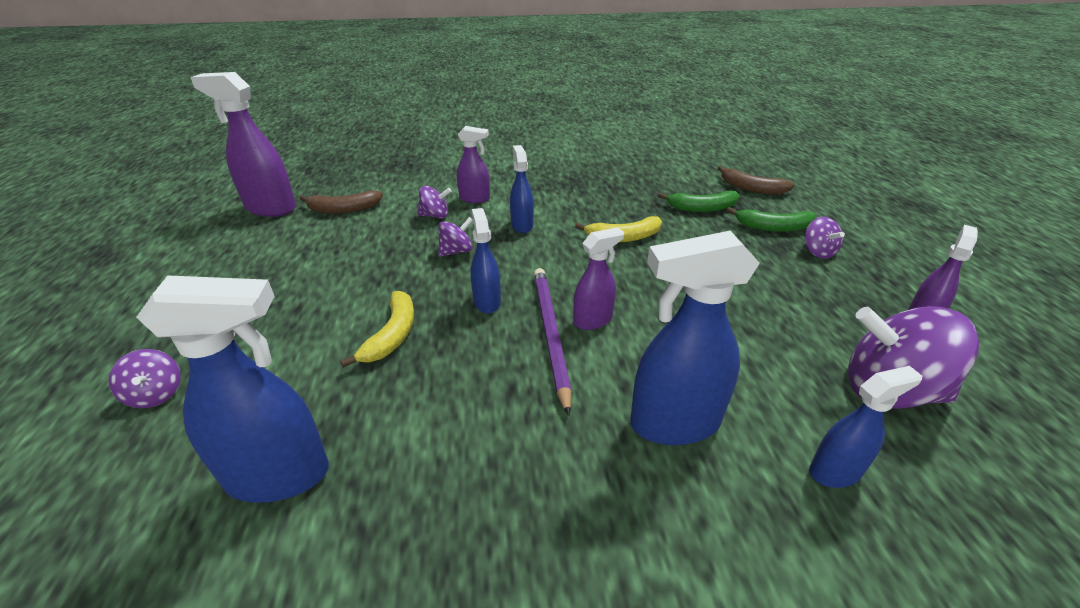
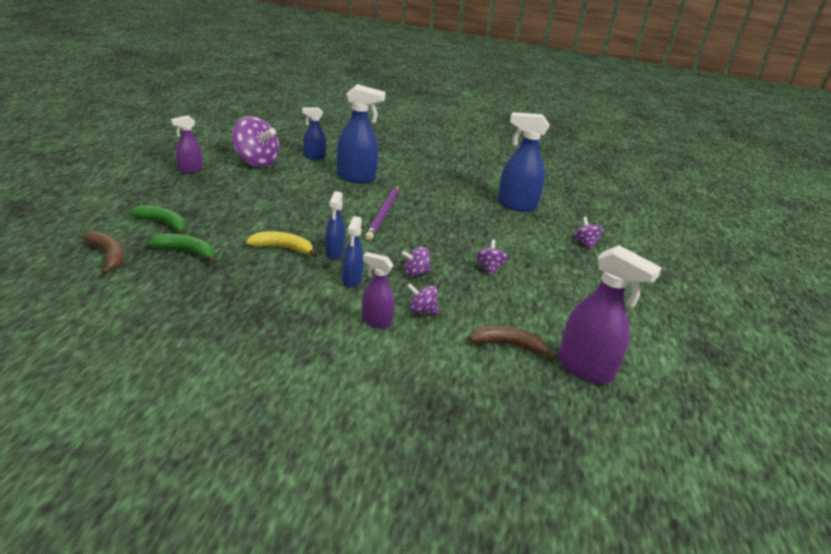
camera: 165 degrees left, 5 degrees down
yellow banana [340,291,414,368] -> none
blue spray bottle [471,208,501,314] -> blue spray bottle moved to [325,191,345,259]
purple spray bottle [573,227,624,330] -> none
purple spinning top [805,217,845,259] -> purple spinning top moved to [476,239,508,276]

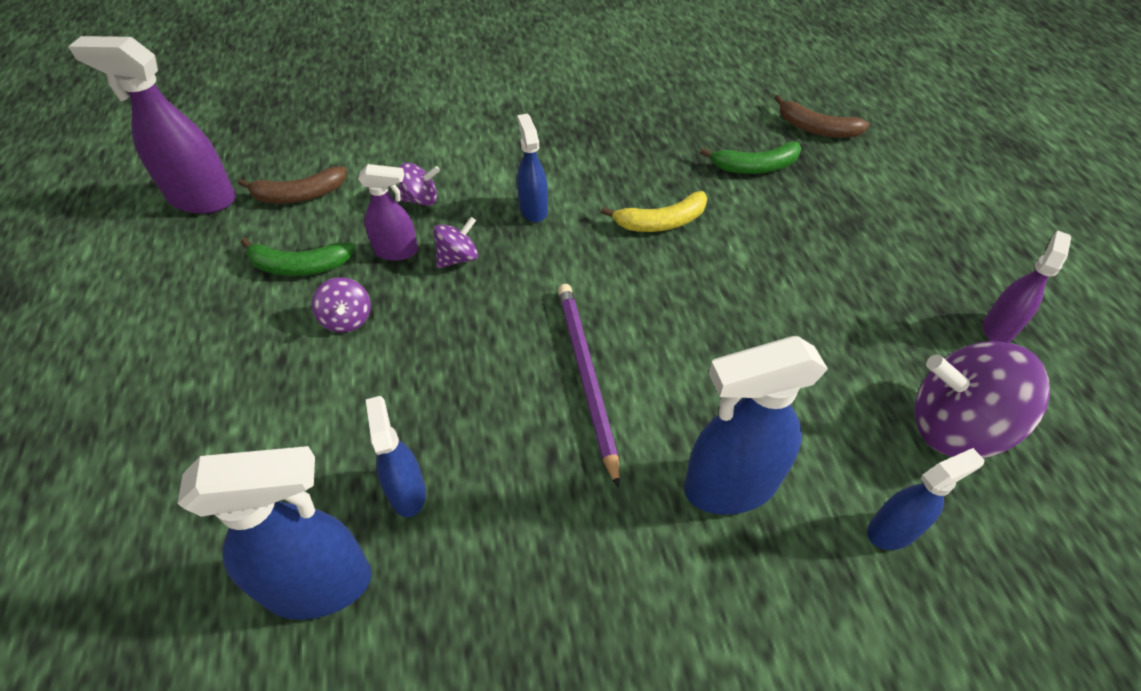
camera: 160 degrees right, 20 degrees up
green banana [129,205,186,235] -> green banana moved to [241,238,355,276]
blue spray bottle [325,191,345,259] -> blue spray bottle moved to [366,396,426,517]
purple spray bottle [362,252,395,328] -> purple spray bottle moved to [358,164,418,261]
purple spinning top [573,217,603,250] -> none

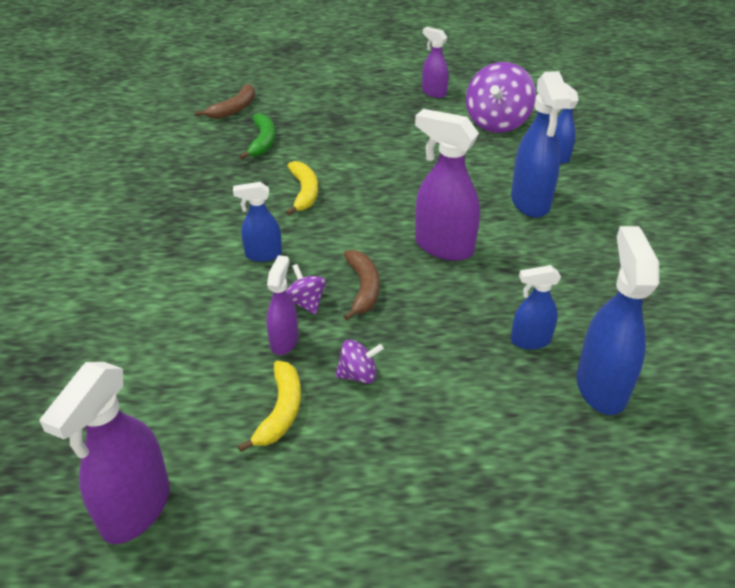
camera: 80 degrees left, 10 degrees down
brown banana [238,166,347,204] -> brown banana moved to [344,250,380,321]
green banana [241,238,355,276] -> yellow banana [238,361,301,452]
purple spinning top [398,163,440,206] -> none
purple pencil [558,284,620,488] -> purple spray bottle [415,109,480,261]

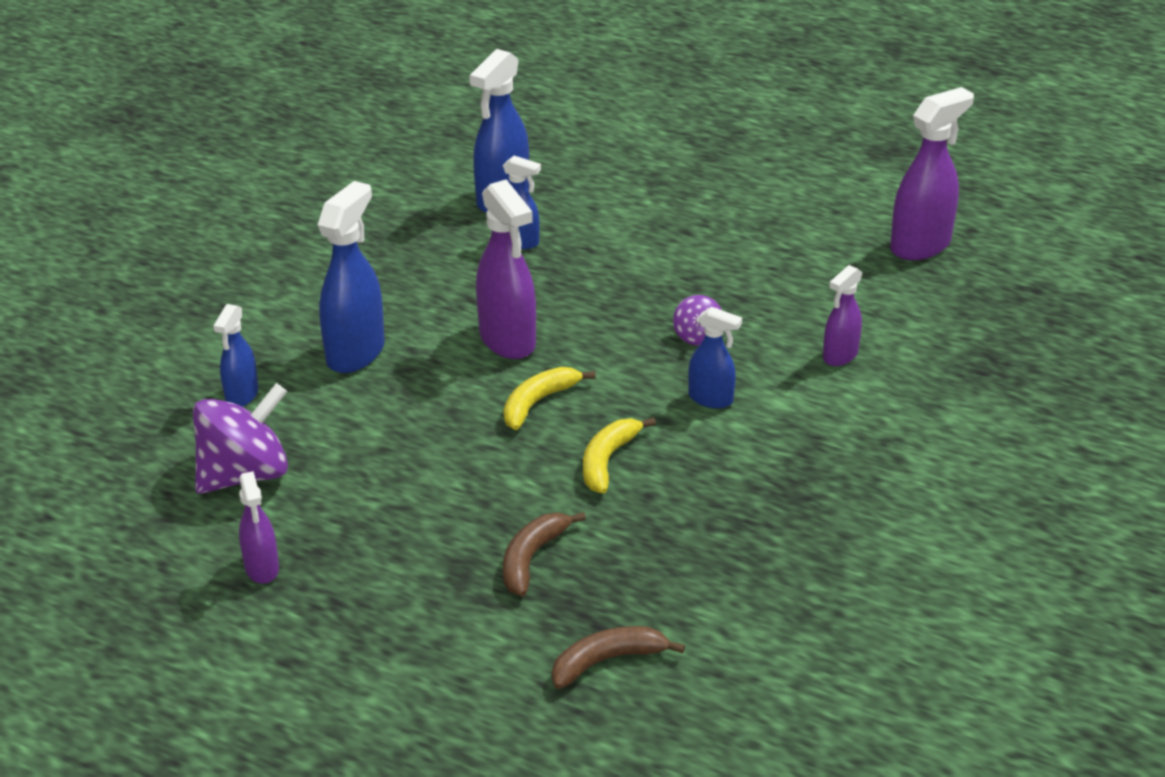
camera: 150 degrees left, 5 degrees down
yellow banana [238,361,301,452] -> yellow banana moved to [503,367,596,430]
green banana [239,113,275,159] -> none
purple spray bottle [266,255,298,355] -> purple spray bottle moved to [823,265,863,366]
purple spinning top [335,340,384,384] -> none
brown banana [344,250,380,321] -> brown banana moved to [503,512,586,596]

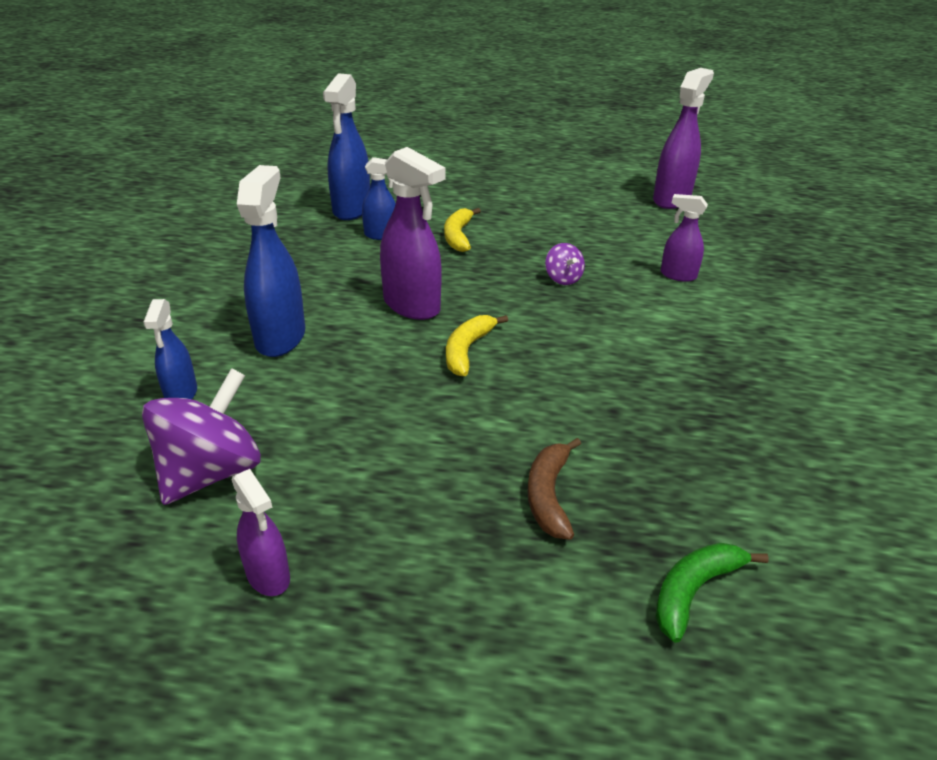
camera: 20 degrees left, 0 degrees up
brown banana [552,626,685,689] -> green banana [655,543,769,643]
yellow banana [583,417,656,494] -> yellow banana moved to [444,208,481,252]
blue spray bottle [688,307,742,408] -> none
purple spray bottle [823,265,863,366] -> purple spray bottle turned 90 degrees clockwise [661,194,708,282]

